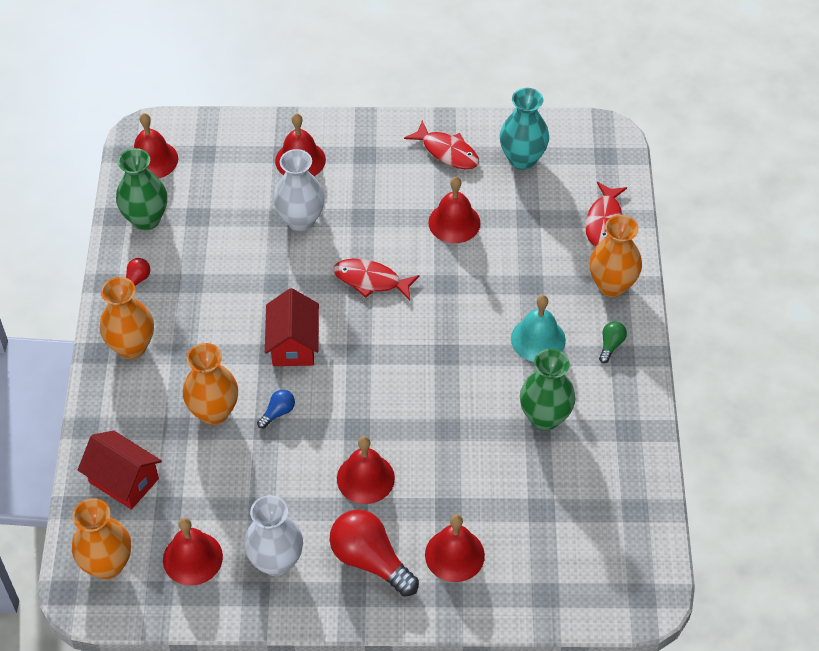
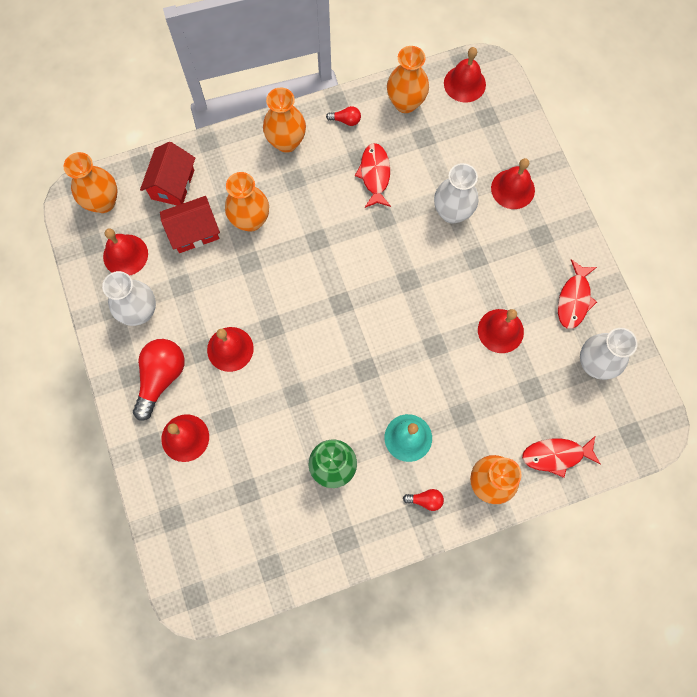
camera: 70 degrees right, 20 degrees up
green vase [116,148,167,231] -> orange vase [387,46,429,113]
blue light bulb [257,390,295,429] -> none
red house [265,288,319,366] -> red house moved to [160,196,220,253]
red fish [333,259,419,301] -> red fish moved to [355,143,391,208]
turquoise vase [500,88,549,170] -> white vase [580,328,638,380]
green light bulb [599,321,627,363] -> red light bulb [403,489,444,511]

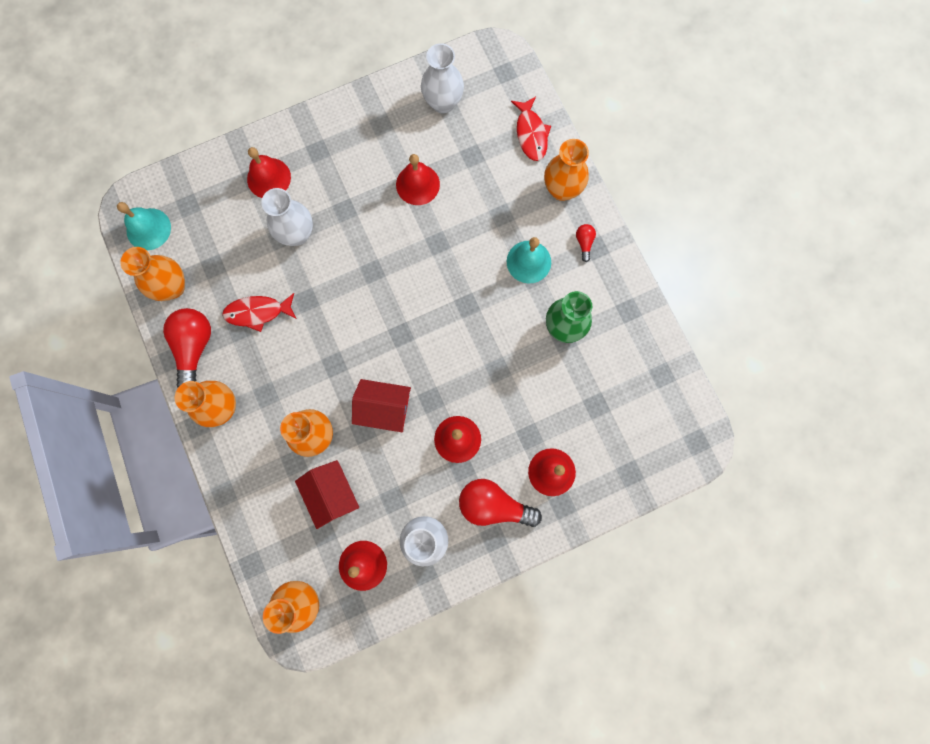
camera: 95 degrees left, 5 degrees up
red house [140,142,195,205] -> red house moved to [352,379,411,432]
red light bulb [326,106,361,126] -> red light bulb [163,308,211,388], size x2.14
red bell [444,47,486,103] -> turquoise bell [117,202,171,250]
red fish [558,259,597,329] -> none

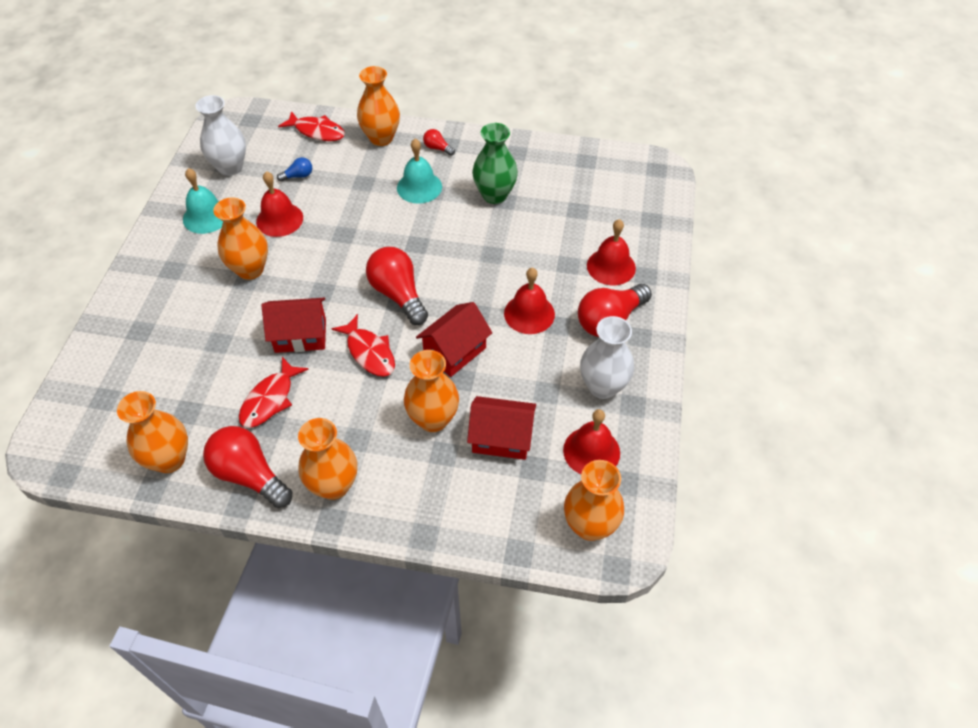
camera: 55 degrees left, 25 degrees down
turquoise bell [117,202,171,250] -> turquoise bell moved to [183,168,223,234]
red bell [247,147,291,198] -> none
white vase [261,188,313,246] -> none
none -> orange vase [213,197,268,280]
none -> red house [261,298,326,353]
none -> blue light bulb [277,157,312,182]
none -> red fish [332,314,395,377]
none -> red light bulb [366,247,428,325]

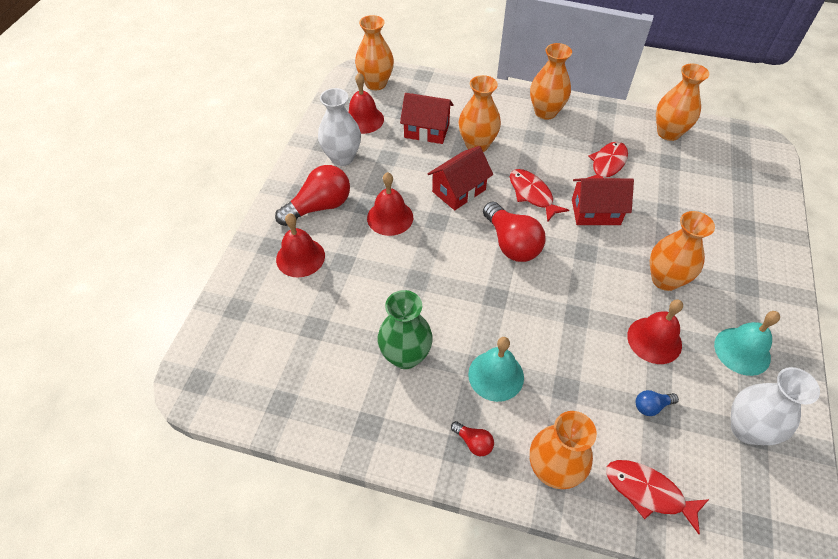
camera: 175 degrees left, 0 degrees up
red light bulb [203,426,293,508] -> none

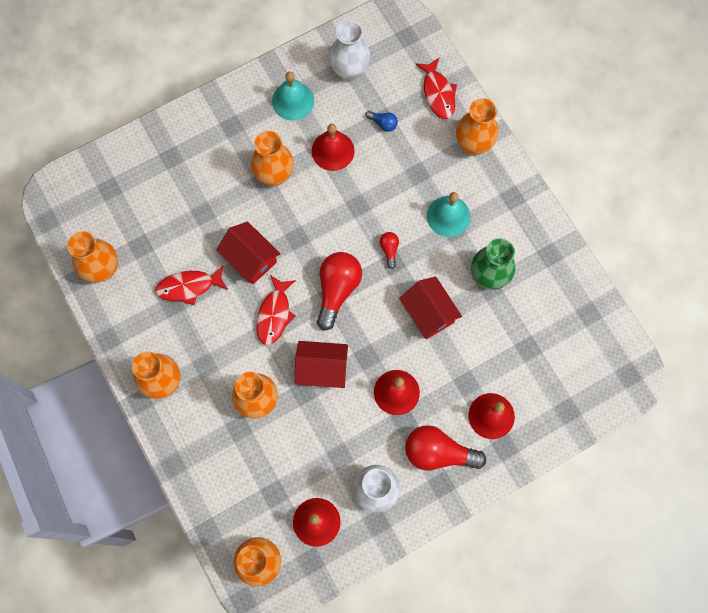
camera: 135 degrees left, 20 degrees up
red house [400,93,454,144] -> red house moved to [399,276,462,339]
red light bulb [451,421,494,456] -> red light bulb moved to [380,232,399,269]

